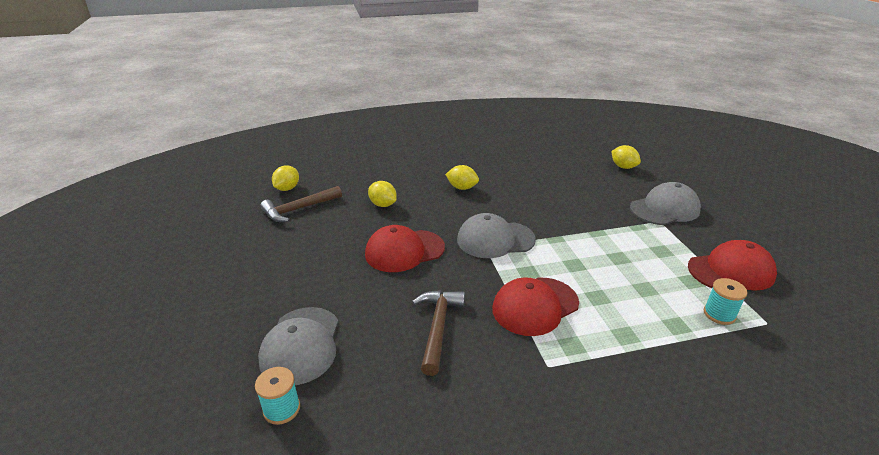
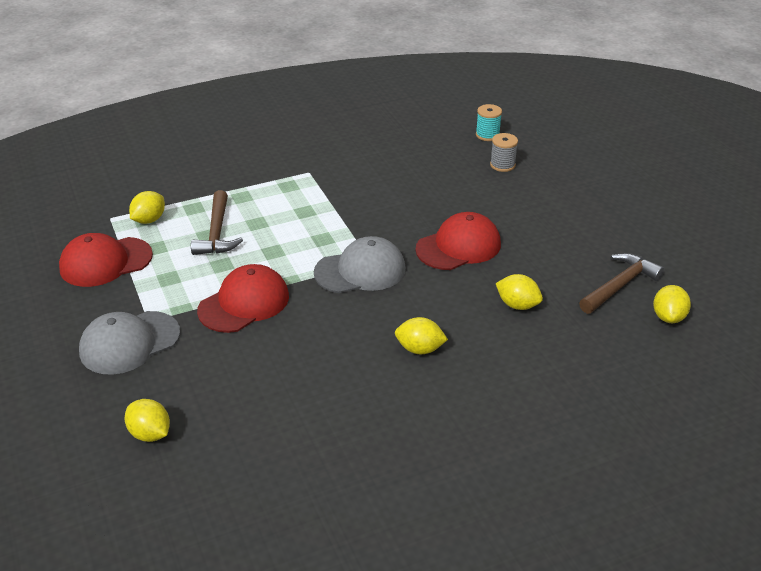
camera: 170 degrees right, 5 degrees up
grey cap [258,307,338,385] -> grey spool [490,133,518,172]
brown hammer [412,290,465,376] -> brown hammer moved to [191,190,243,255]
red cap [492,278,579,336] -> red cap moved to [197,264,289,333]
turquoise spool [704,278,748,325] -> yellow lemon [129,191,165,224]

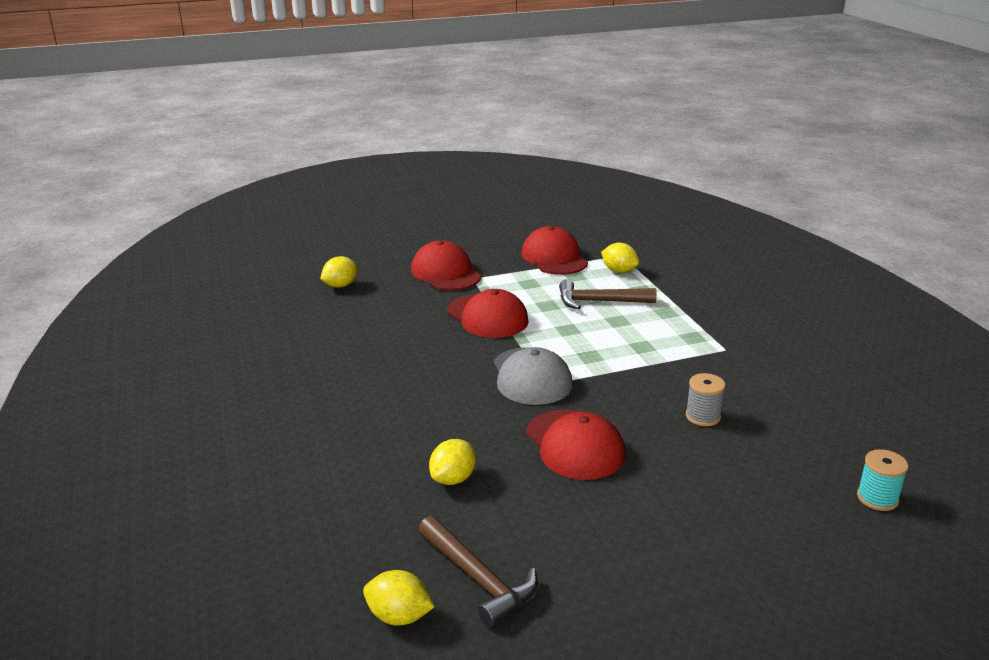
camera: 95 degrees right, 10 degrees down
grey cap [79,311,180,375] -> red cap [411,240,481,291]
yellow lemon [395,317,448,354] -> none
grey spool [490,133,518,172] -> grey spool moved to [686,373,725,426]

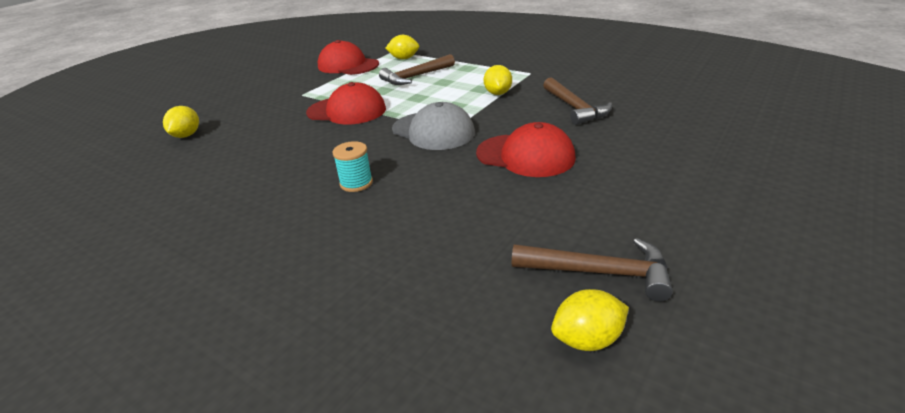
camera: 35 degrees left, 5 degrees up
red cap [411,240,481,291] -> none
yellow lemon [429,439,476,485] -> yellow lemon moved to [484,65,512,95]
grey spool [686,373,725,426] -> brown hammer [543,77,612,125]
turquoise spool [857,449,909,511] -> turquoise spool moved to [332,141,373,192]

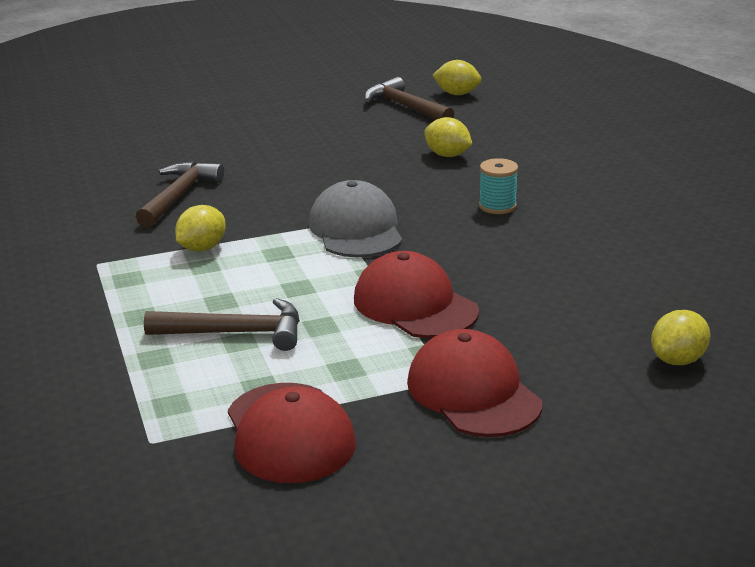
camera: 145 degrees left, 5 degrees down
yellow lemon [385,35,419,59] -> yellow lemon moved to [424,117,472,157]
red cap [476,122,576,177] -> red cap moved to [407,329,542,437]

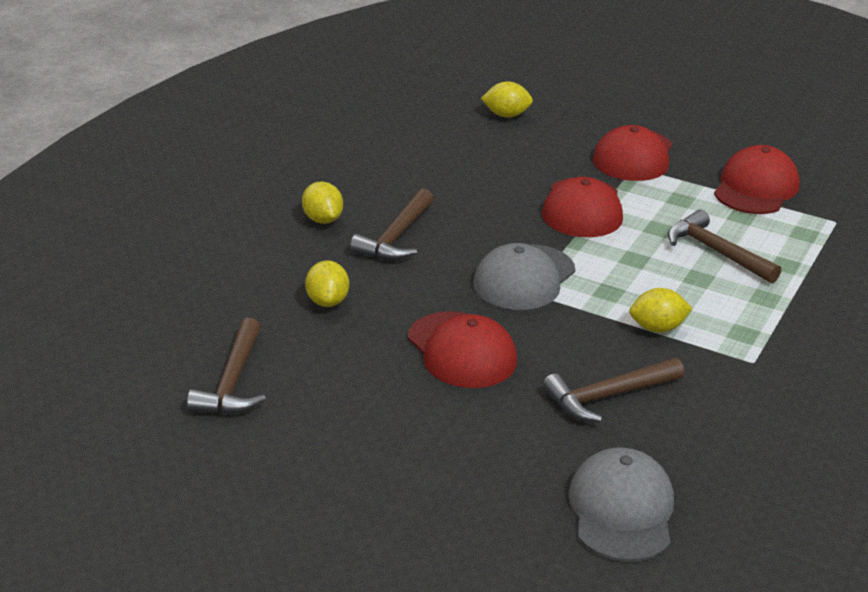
camera: 135 degrees left, 5 degrees up
yellow lemon [432,60,481,95] -> yellow lemon moved to [302,181,343,224]
turquoise spool [479,158,518,214] -> brown hammer [350,188,434,260]
none -> red cap [408,311,517,388]
none -> grey cap [568,448,674,562]

